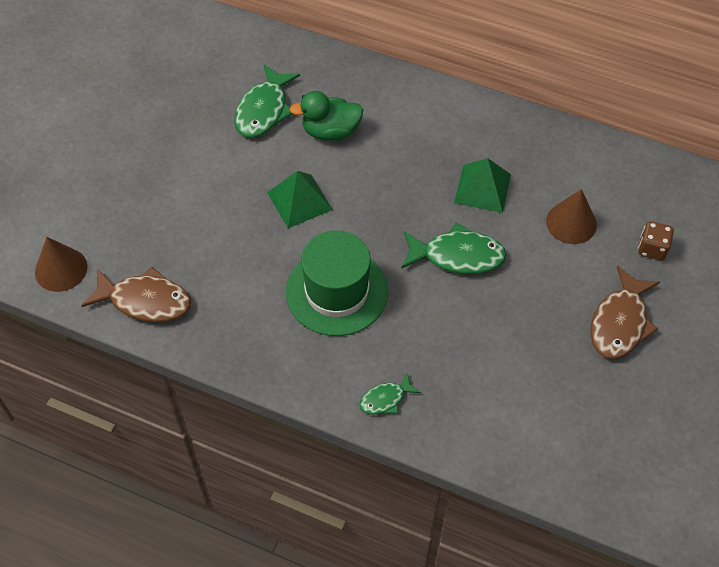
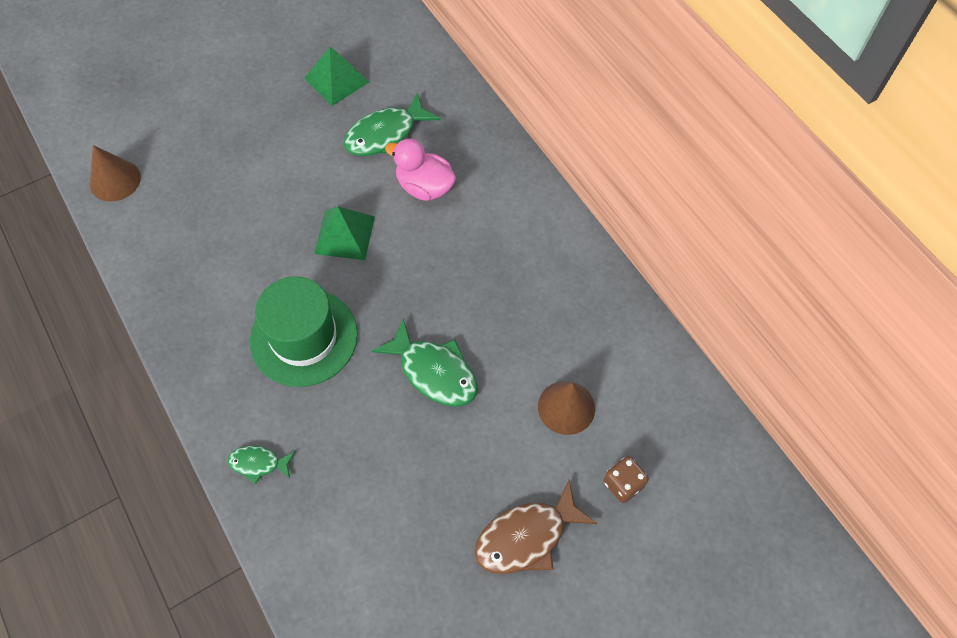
camera: 35 degrees right, 5 degrees up
brown fish [82,267,191,322] -> none
green duck [289,91,363,141] -> pink duck [385,139,456,201]
green pyramid [454,158,511,213] -> green pyramid moved to [304,47,369,106]

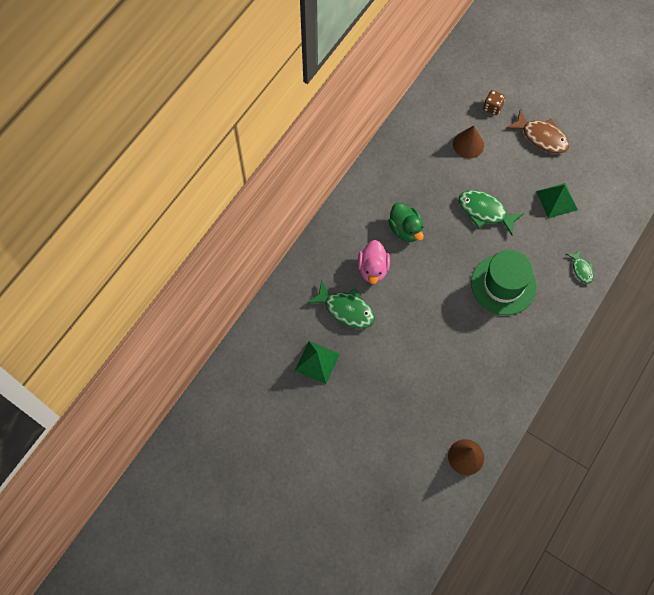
camera: 115 degrees left, 5 degrees up
green pyramid [314,206,375,260] -> green pyramid moved to [536,183,578,218]
green fish [372,319,477,407] -> green fish turned 75 degrees counterclockwise [458,190,524,235]
none -> green duck [388,202,424,242]

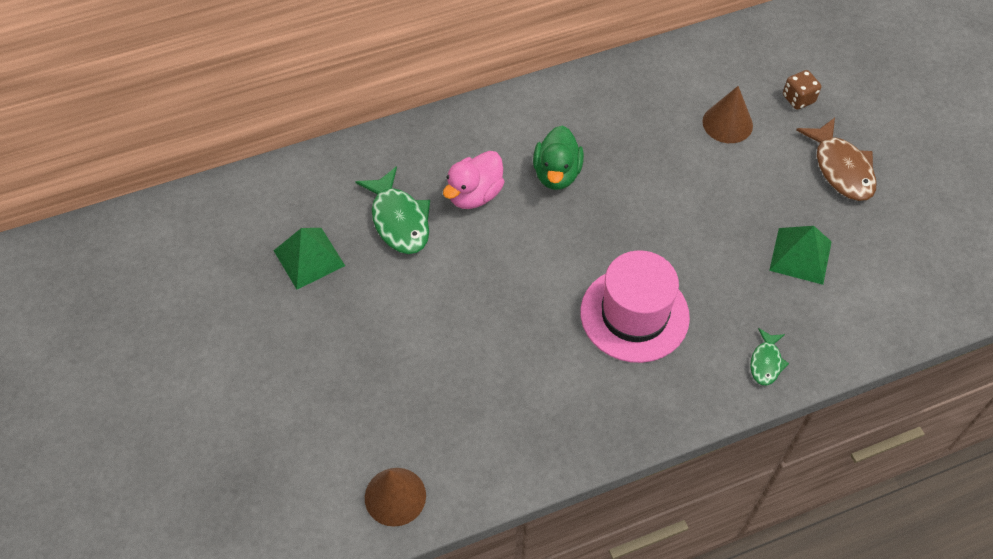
camera: 35 degrees right, 10 degrees down
green fish [458,190,524,235] -> none
green hat [471,250,537,315] -> pink hat [580,250,690,363]

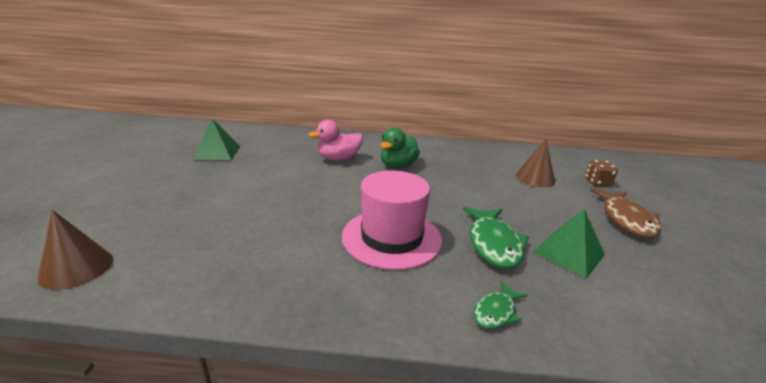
camera: 25 degrees right, 30 degrees down
green fish [355,166,430,254] -> green fish moved to [463,207,529,269]

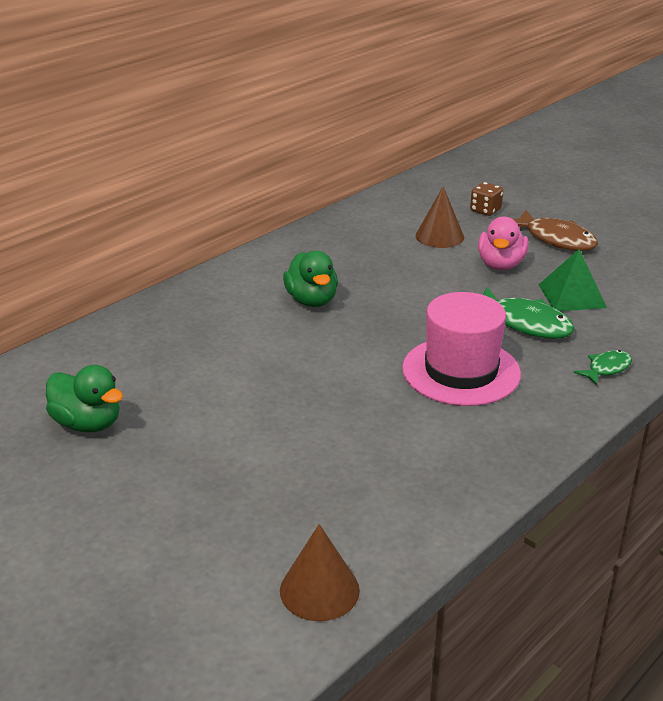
camera: 50 degrees left, 5 degrees up
green pyramid [193,119,241,160] -> green duck [46,365,123,432]
pink duck [309,120,363,161] -> pink duck moved to [478,217,528,270]
green fish [473,281,528,329] -> green fish turned 120 degrees counterclockwise [574,350,632,386]

